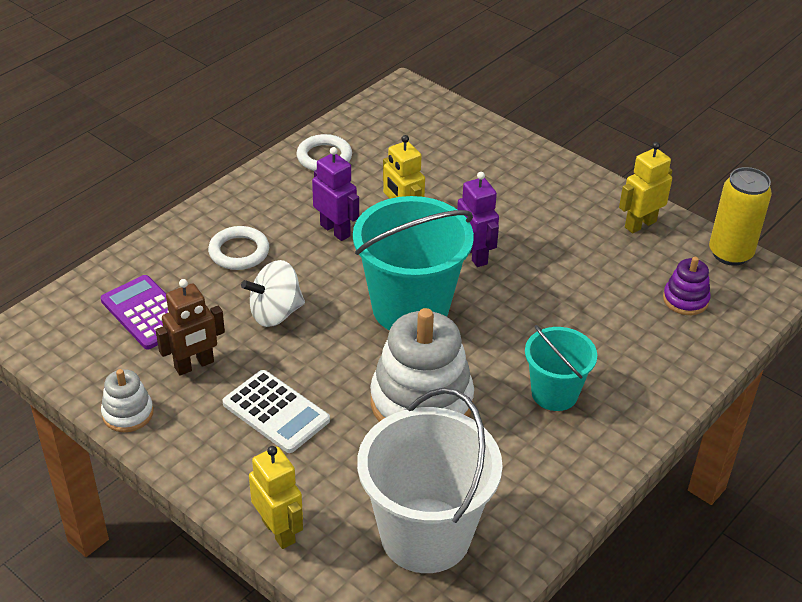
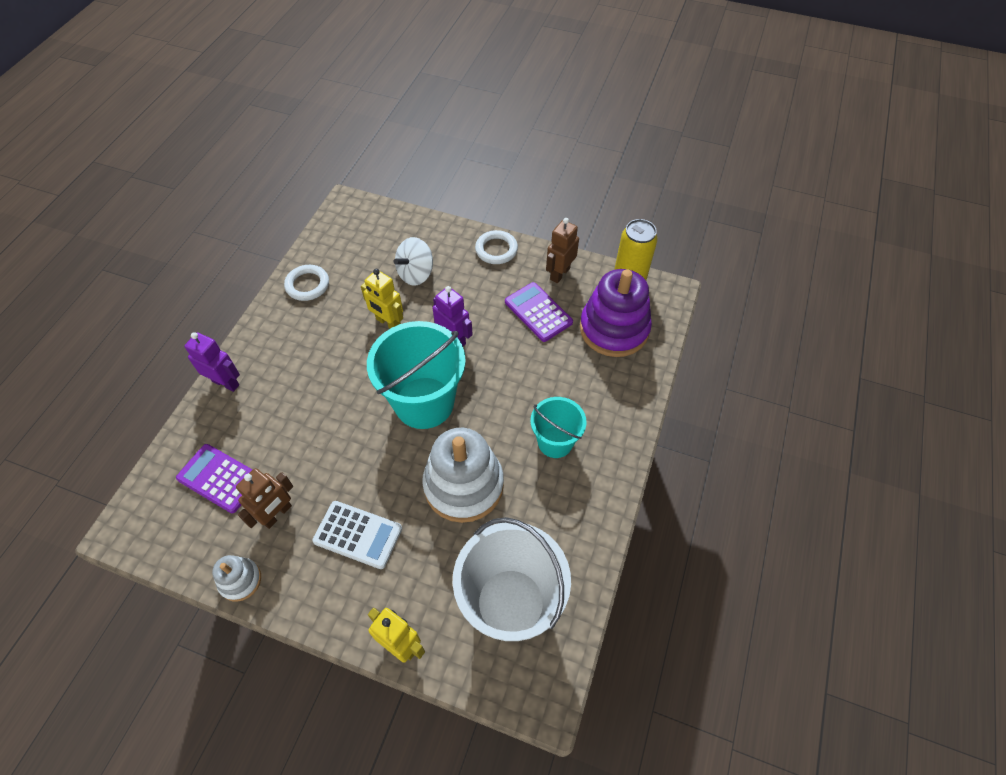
camera: 20 degrees left, 15 degrees up
white ring [208,226,269,270] -> white ring moved to [475,230,518,264]
white spinning top [241,260,305,327] -> white spinning top moved to [394,237,433,285]
purple robot [312,147,359,241] -> purple robot moved to [184,332,240,392]
yellow robot [619,142,672,233] -> brown robot [546,218,579,283]
purple stacking toy [663,257,710,315] -> purple stacking toy [580,269,652,357], size x2.06
none -> purple calculator [505,282,573,342]

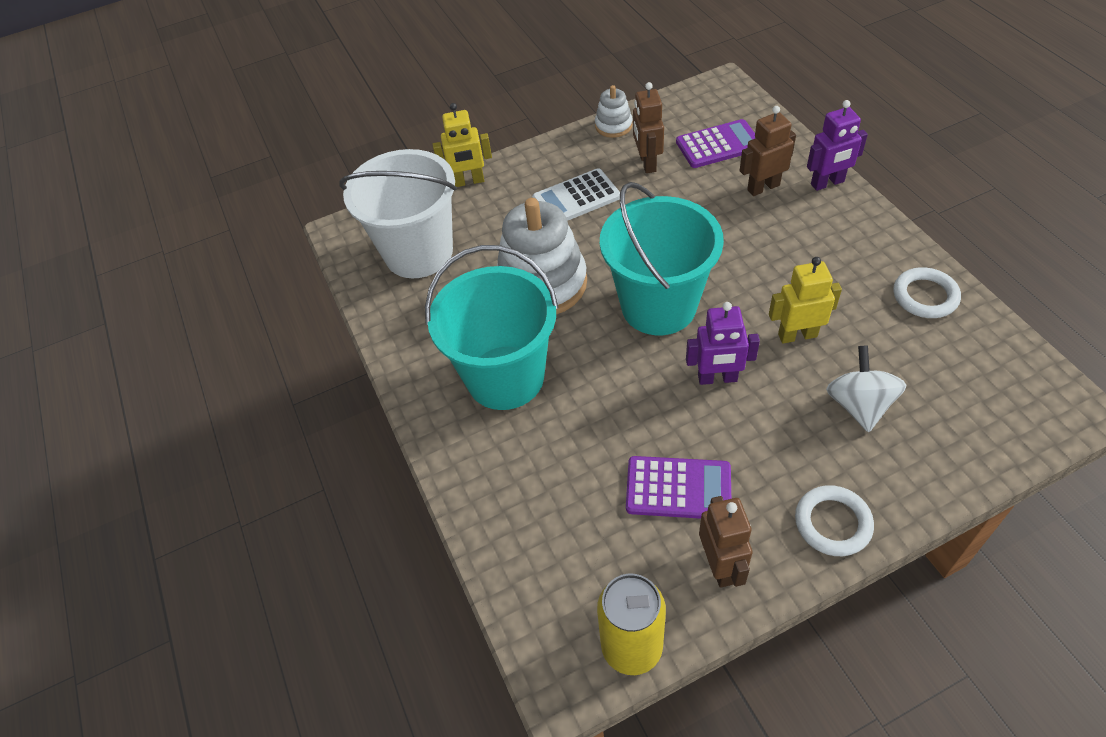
camera: 140 degrees right, 5 degrees down
turquoise bucket [531,397,587,458] -> turquoise bucket [425,245,559,410], size x1.75
purple stacking toy [580,269,652,357] -> none
none -> brown robot [740,106,796,196]

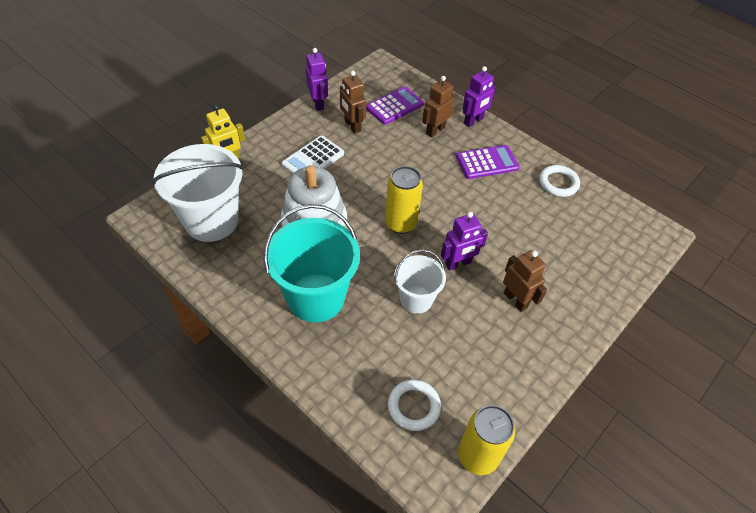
camera: 30 degrees left, 0 degrees up
white stacking toy [595,85,633,138] -> purple robot [305,48,328,111]
turquoise bucket [600,182,724,335] -> yellow can [385,166,423,234]
purple calculator [626,456,731,519] -> purple calculator moved to [456,145,519,179]
brown robot [699,496,753,588] -> brown robot moved to [503,250,547,312]
yellow robot [769,257,842,344] -> none
white ring [795,485,874,556] -> white ring moved to [388,380,441,431]
white spinning top [826,345,907,432] -> none
none -> white bucket [394,249,446,314]

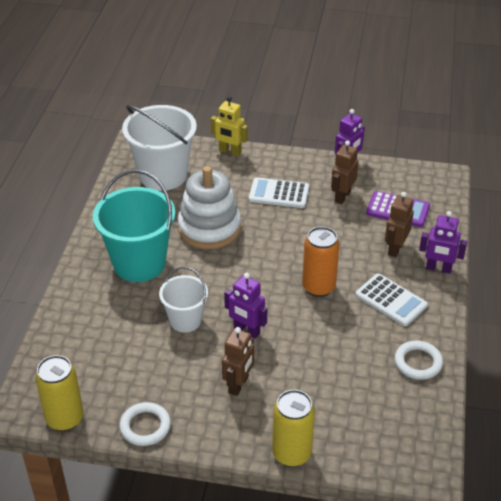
camera: 60 degrees right, 10 degrees down
yellow can [385,166,423,234] -> yellow can moved to [272,390,315,467]
white ring [388,380,441,431] -> white ring moved to [120,402,171,446]
brown robot [422,76,454,138] -> brown robot turned 75 degrees counterclockwise [385,192,414,257]
purple calculator [456,145,519,179] -> white calculator [355,274,428,326]
none -> orange can [302,226,339,297]

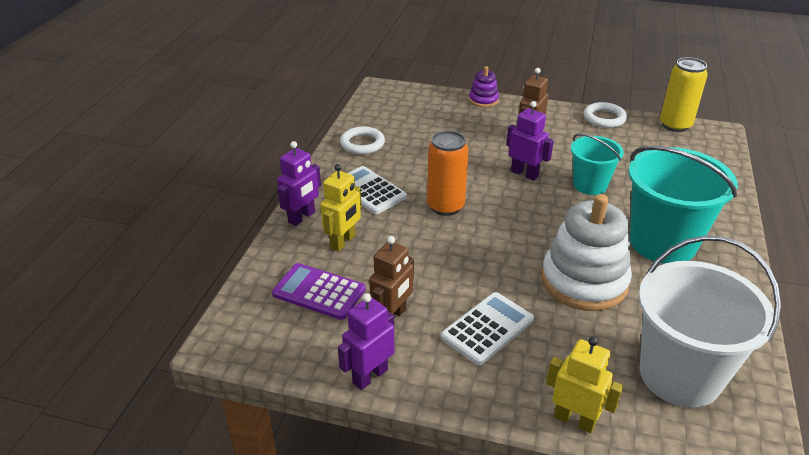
camera: 175 degrees left, 5 degrees down
white bucket [159,267,208,333] -> turquoise bucket [571,133,624,195]
white calculator [249,177,309,208] -> white calculator turned 60 degrees counterclockwise [441,292,534,365]
yellow can [272,390,315,467] -> purple stacking toy [469,66,499,107]
brown robot [385,192,414,257] -> yellow robot [320,164,362,251]
purple robot [419,211,467,274] -> purple robot turned 105 degrees clockwise [277,141,321,226]

